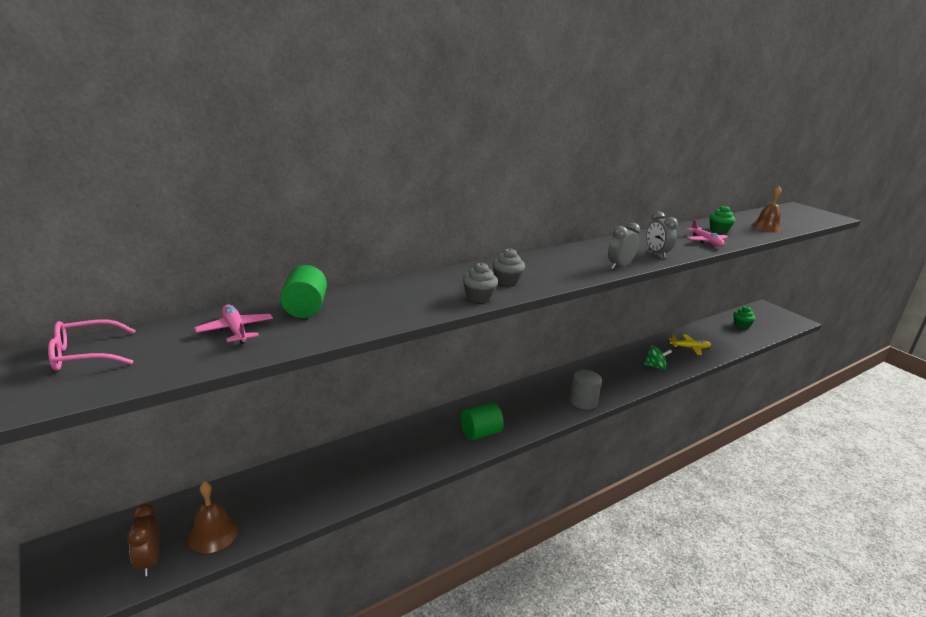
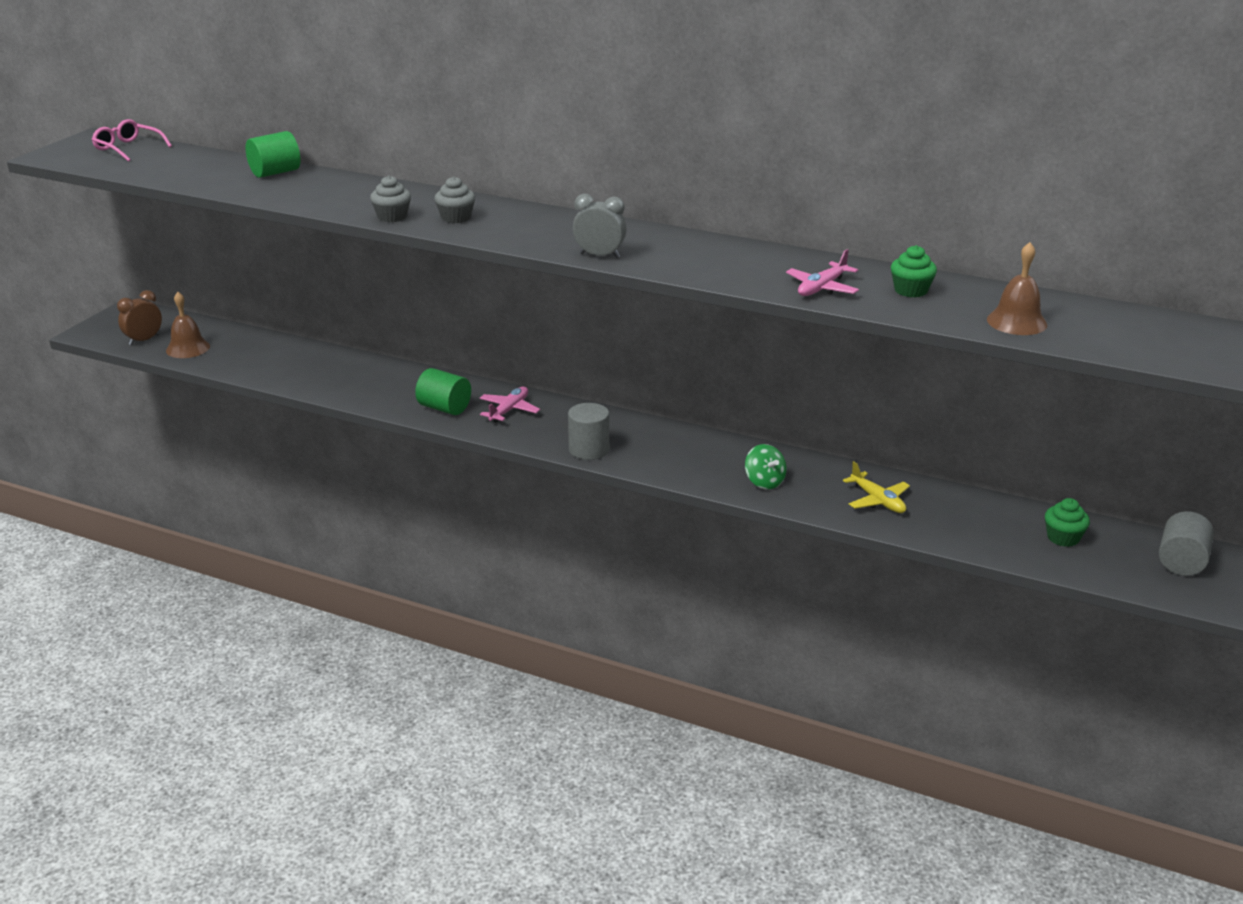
camera: 60 degrees right, 5 degrees up
pink plane [194,304,273,344] -> pink plane moved to [480,387,540,422]
grey clock [646,211,678,258] -> none
none -> grey cylinder [1159,511,1214,576]

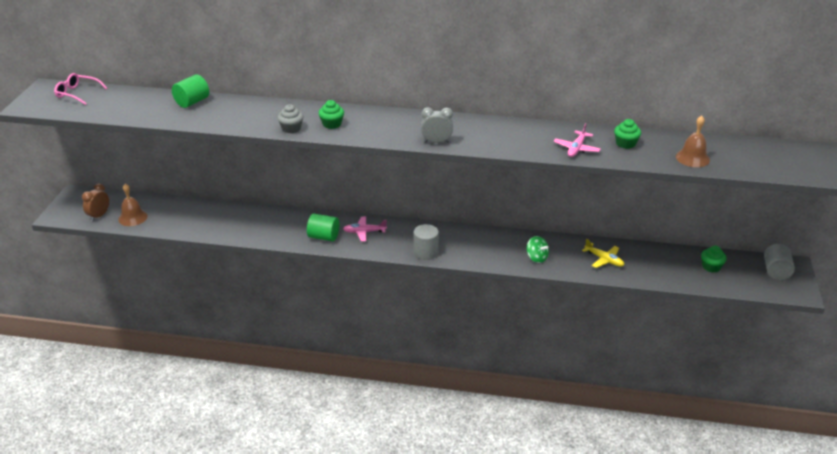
camera: 15 degrees left, 5 degrees up
grey cupcake [434,176,475,223] -> green cupcake [319,100,344,129]
pink plane [480,387,540,422] -> pink plane turned 105 degrees counterclockwise [343,217,387,241]

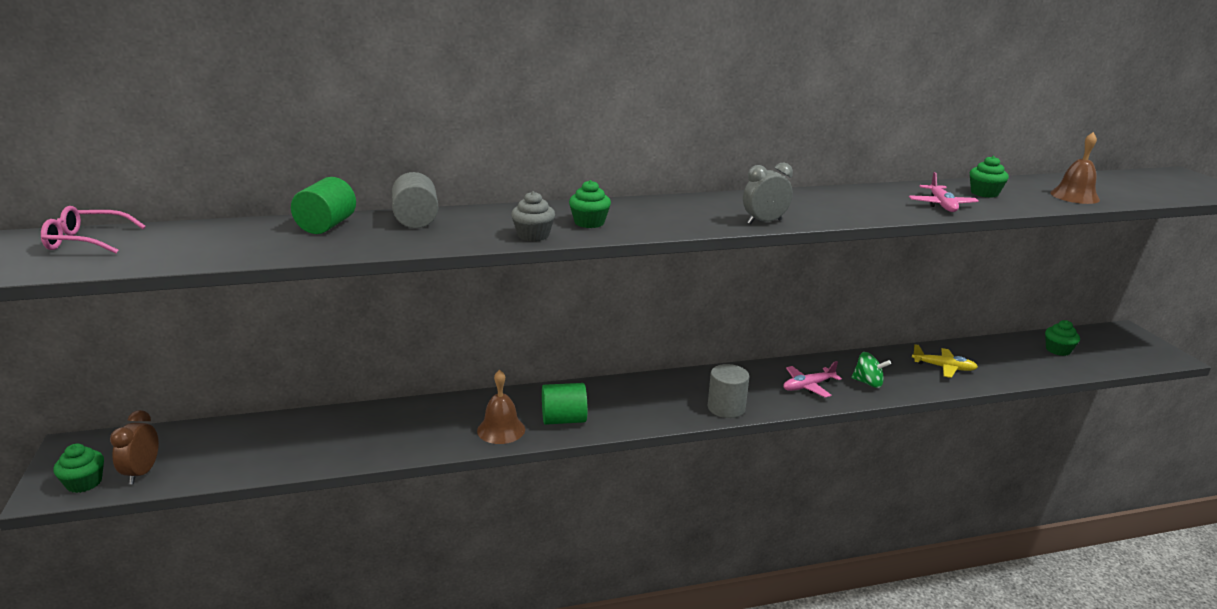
camera: 25 degrees left, 10 degrees down
brown bell [118,184,147,226] -> brown bell moved to [477,370,525,444]
pink plane [343,217,387,241] -> pink plane moved to [783,361,842,398]
grey cylinder [764,244,795,280] -> grey cylinder moved to [392,172,438,228]
none -> green cupcake [53,444,104,493]

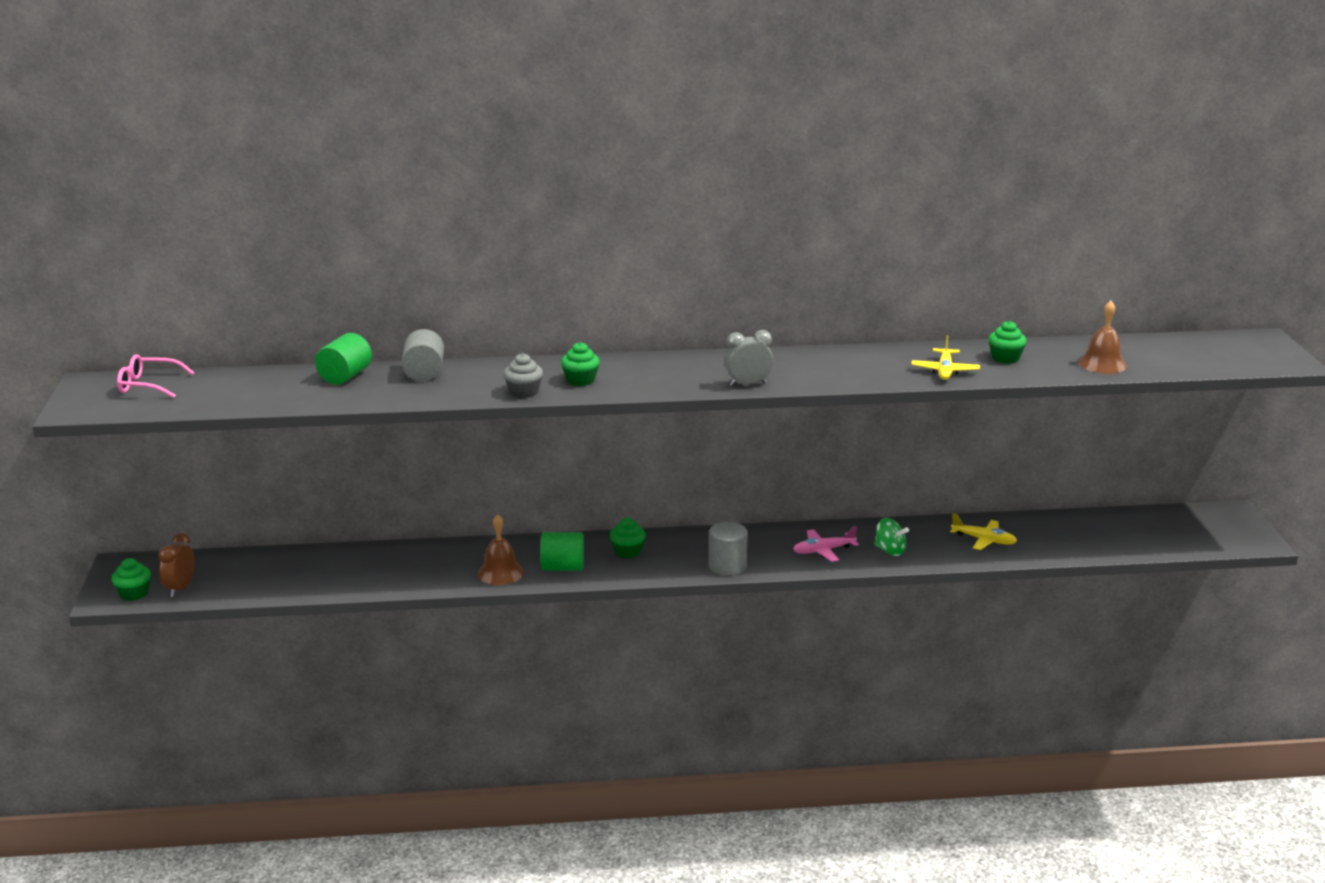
camera: 10 degrees right, 0 degrees up
pink plane [909,172,979,212] -> yellow plane [911,335,980,380]
green cupcake [1045,320,1080,356] -> green cupcake moved to [610,518,646,558]

